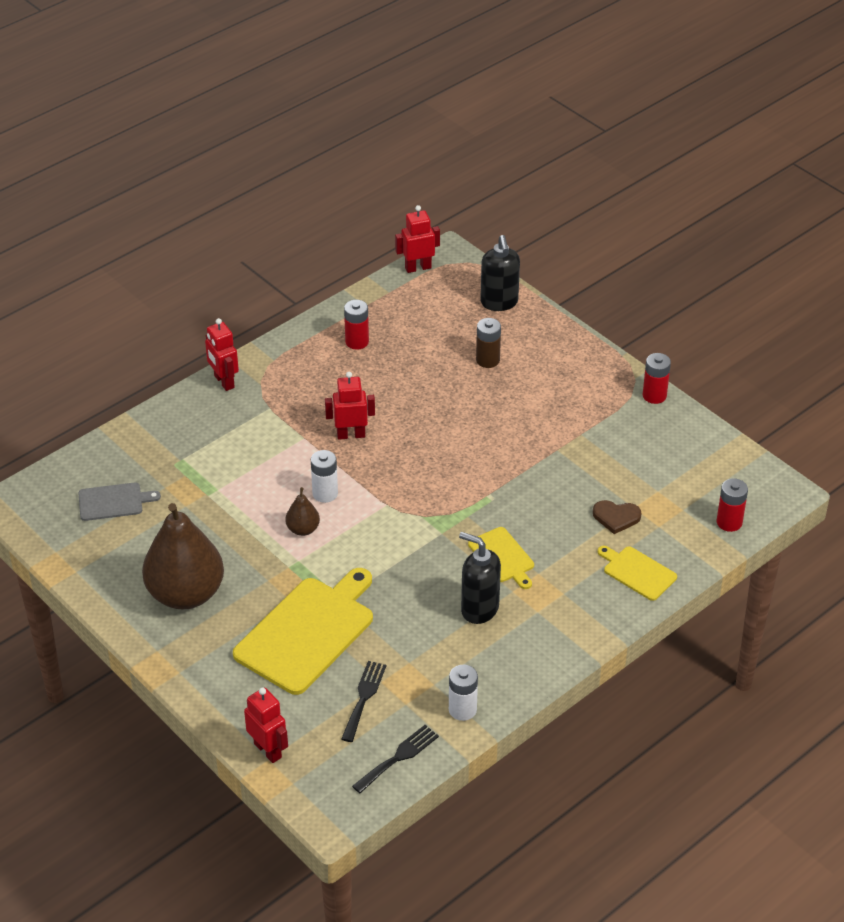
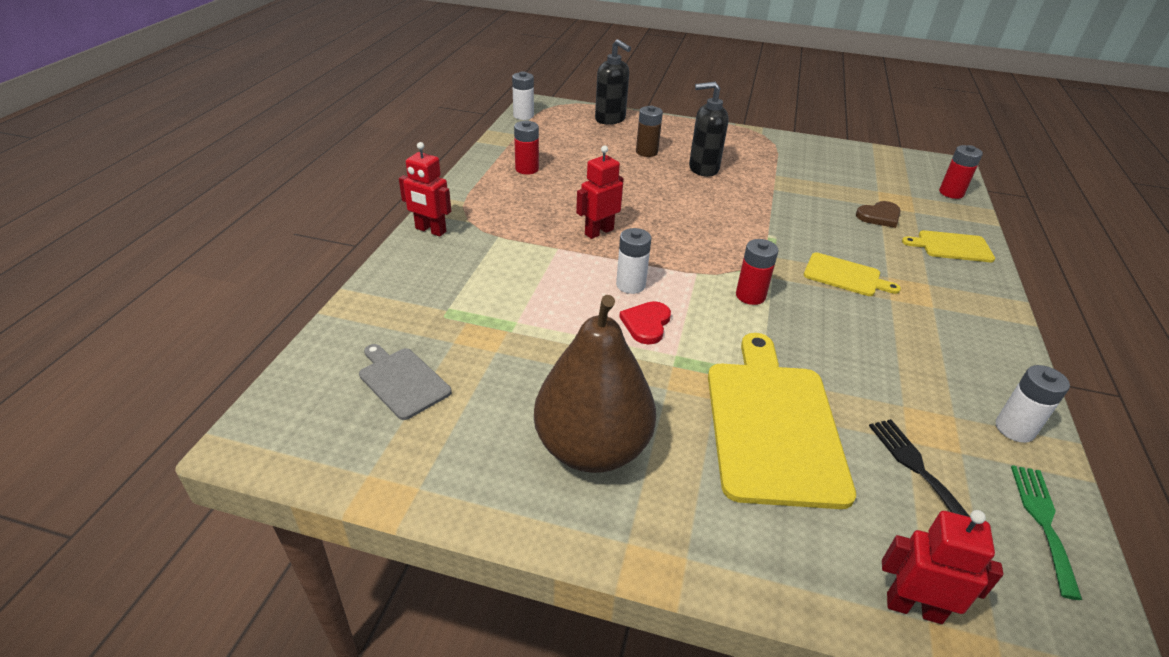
camera: 35 degrees left, 5 degrees down
grey cutting board [78,483,161,521] -> grey cutting board turned 90 degrees counterclockwise [359,344,452,420]
brown pear [286,487,320,536] -> red heart [619,301,671,345]
black fork [352,725,439,793] -> green fork [1011,465,1082,600]
red robot [395,205,440,273] -> white battery [512,71,534,120]
black soap dispenser [459,532,501,624] -> black soap dispenser moved to [689,82,729,177]
red battery [642,353,671,404] -> red battery moved to [736,239,778,305]

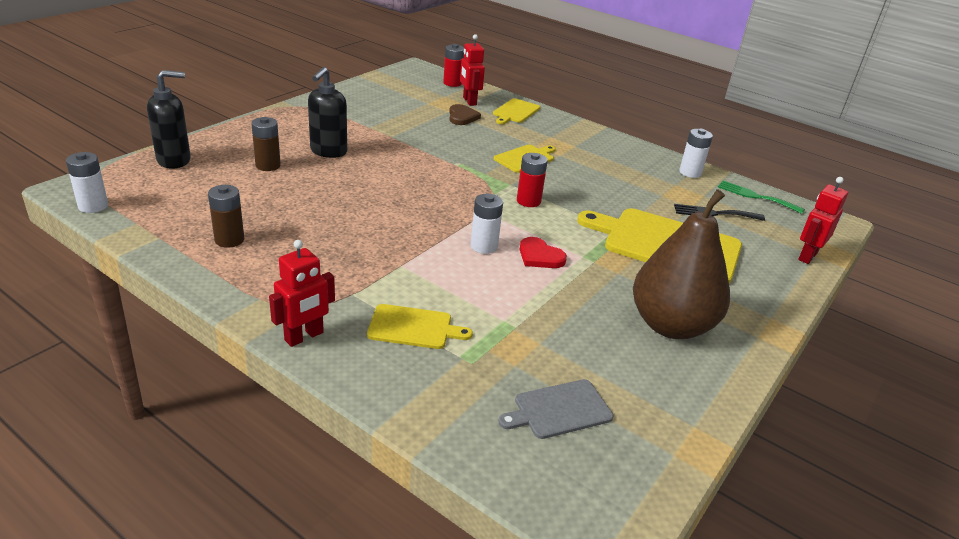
camera: 70 degrees left, 5 degrees down
red battery [514,120,539,175] -> brown battery [208,185,244,248]
red robot [576,145,624,239] -> red robot moved to [460,34,485,106]
none -> yellow cutting board [367,304,473,349]

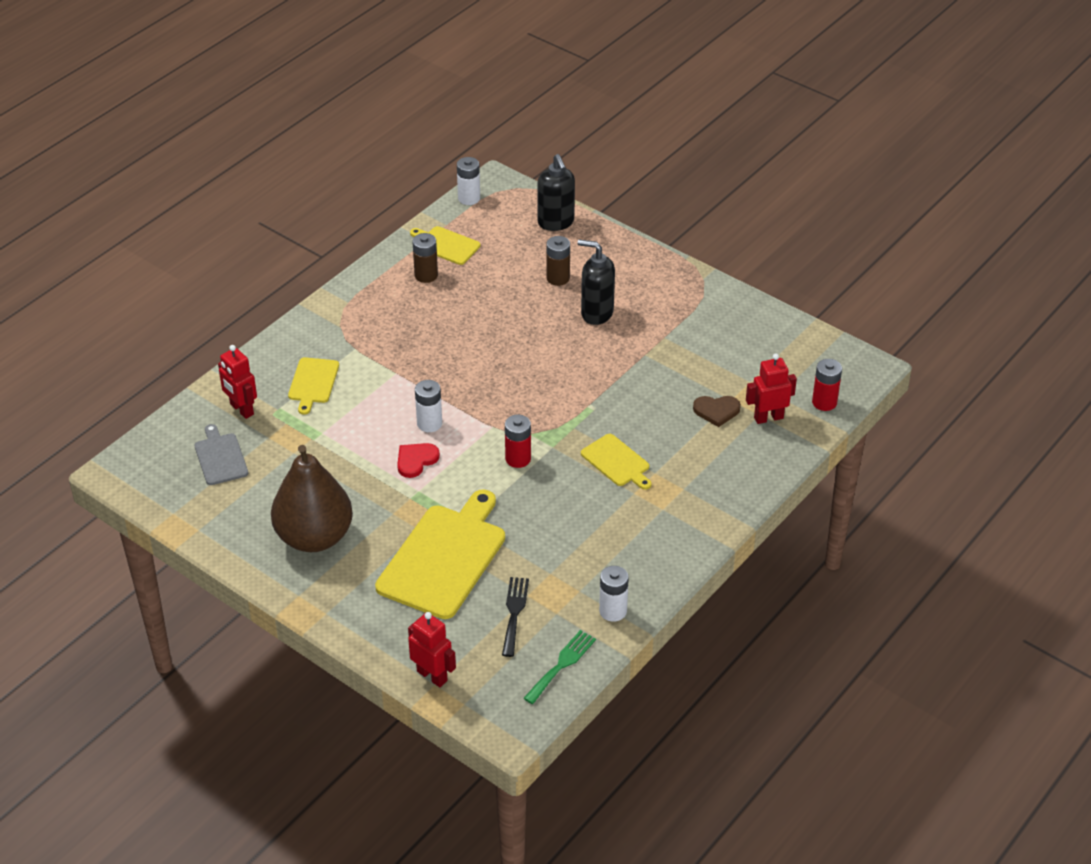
camera: 95 degrees right, 10 degrees up
red robot [269,240,335,347] -> red robot moved to [218,345,257,419]
yellow cutting board [493,98,540,124] -> yellow cutting board moved to [410,226,481,265]

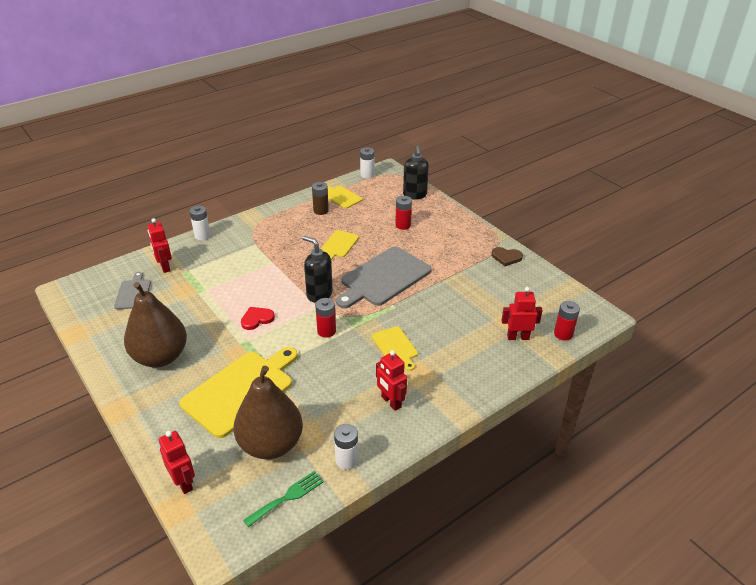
camera: 15 degrees right, 5 degrees down
yellow cutting board [288,357,339,415] -> yellow cutting board moved to [321,230,359,260]
white battery [415,380,442,432] -> white battery moved to [189,206,211,240]
black fork [502,577,529,657] -> brown pear [234,366,303,459]
brown battery [546,236,570,286] -> red battery [395,196,412,230]
black soap dispenser [577,240,615,325] -> black soap dispenser moved to [302,236,333,303]
brown heart [693,396,741,427] -> brown heart moved to [491,247,523,266]
none -> grey cutting board [336,246,432,308]
none -> red robot [376,350,407,411]

